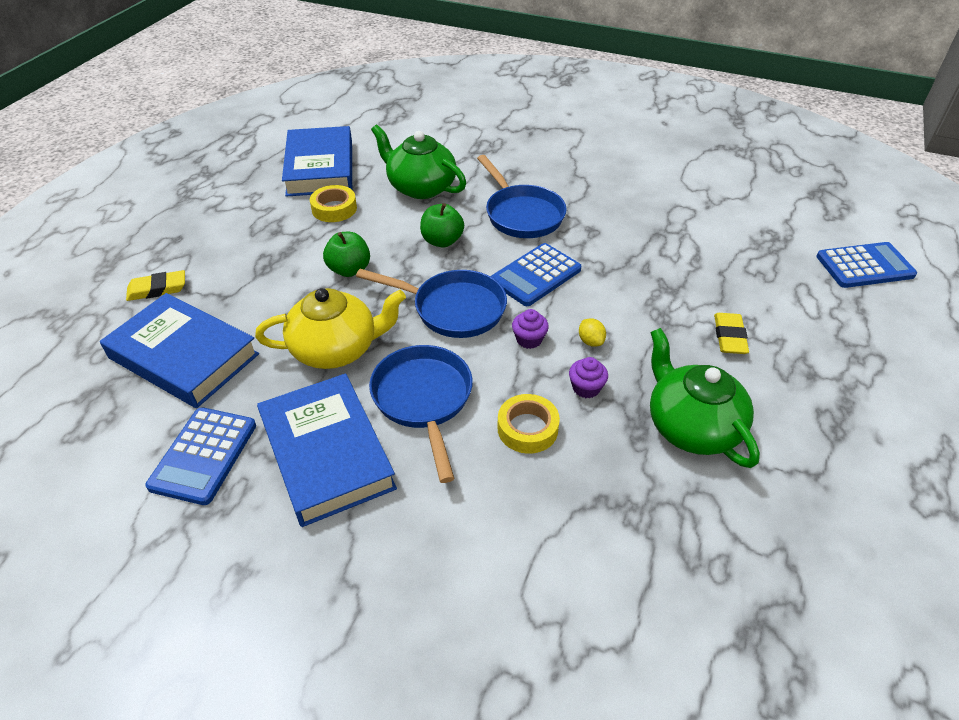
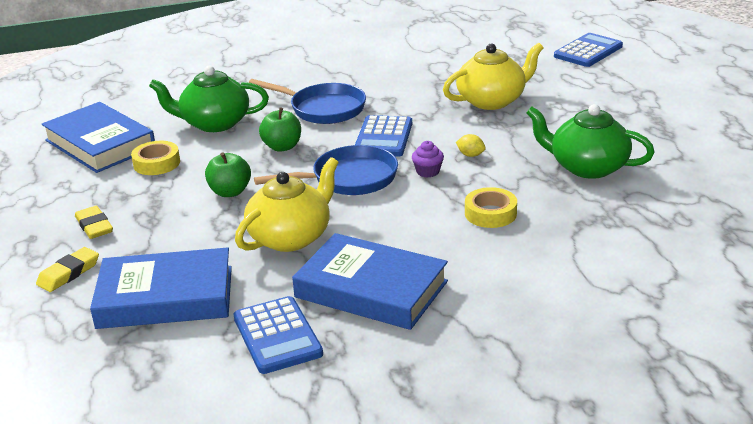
camera: 35 degrees left, 15 degrees down
blue pan [369,345,473,483] -> none
purple cupcake [569,357,608,398] -> none
yellow eraser [714,313,749,354] -> yellow eraser moved to [75,206,113,239]
none -> yellow teapot [443,43,544,110]

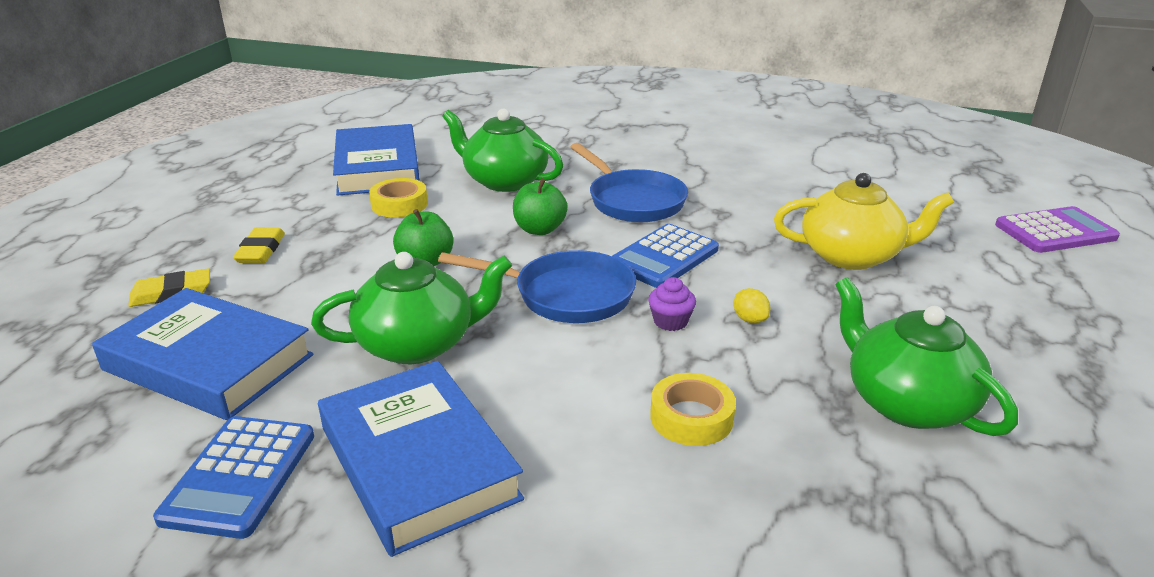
camera: 30 degrees right, 0 degrees up
yellow teapot [235,157,339,252] -> green teapot [311,252,512,364]
blue calculator [554,33,623,67] -> purple calculator [995,206,1120,253]

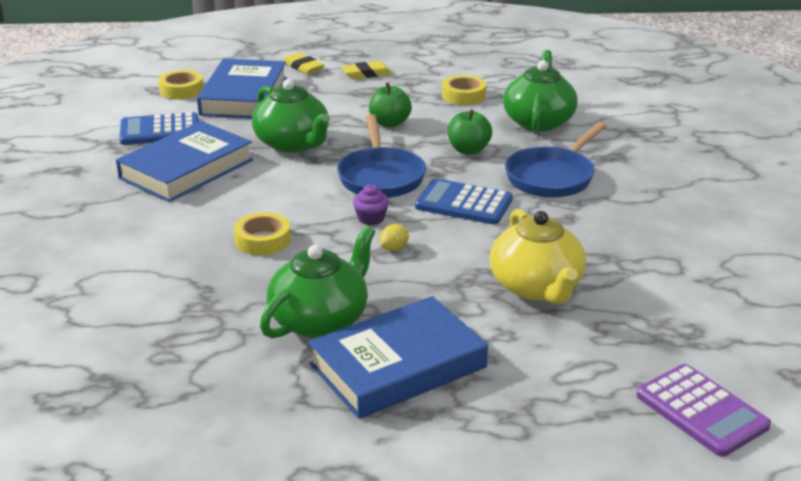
camera: 70 degrees right, 0 degrees up
blue book [333,124,420,196] -> blue book moved to [308,296,488,419]
none -> yellow tape [158,70,203,100]

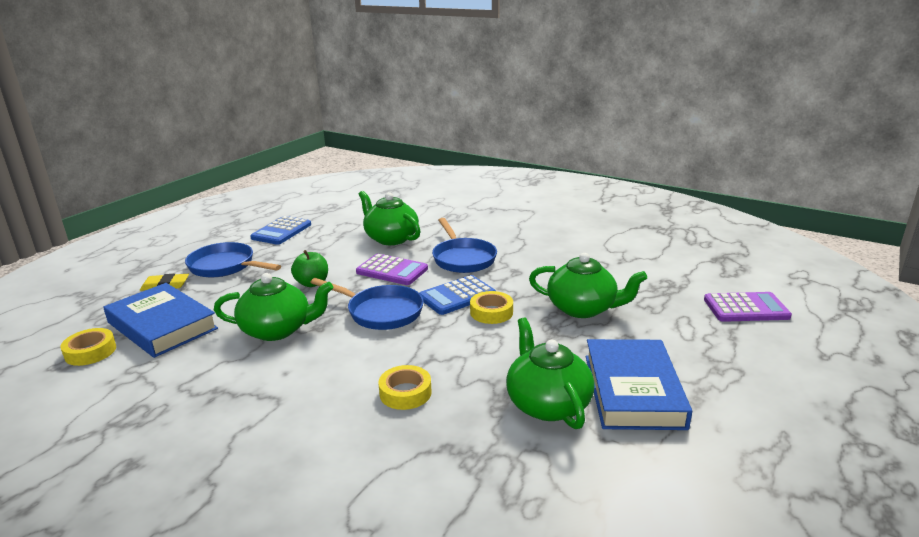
camera: 55 degrees left, 5 degrees down
blue book [116,121,253,202] -> none
blue calculator [119,112,199,145] -> blue calculator moved to [250,216,311,245]
yellow eraser [341,61,392,79] -> blue pan [185,242,281,278]
purple cupcake [353,184,389,225] -> none
yellow lemon [380,224,409,251] -> none
yellow tape [442,75,486,105] -> yellow tape moved to [470,291,513,324]
green apple [448,109,492,155] -> purple calculator [356,254,428,285]
yellow teapot [490,209,586,304] -> green teapot [529,253,647,318]

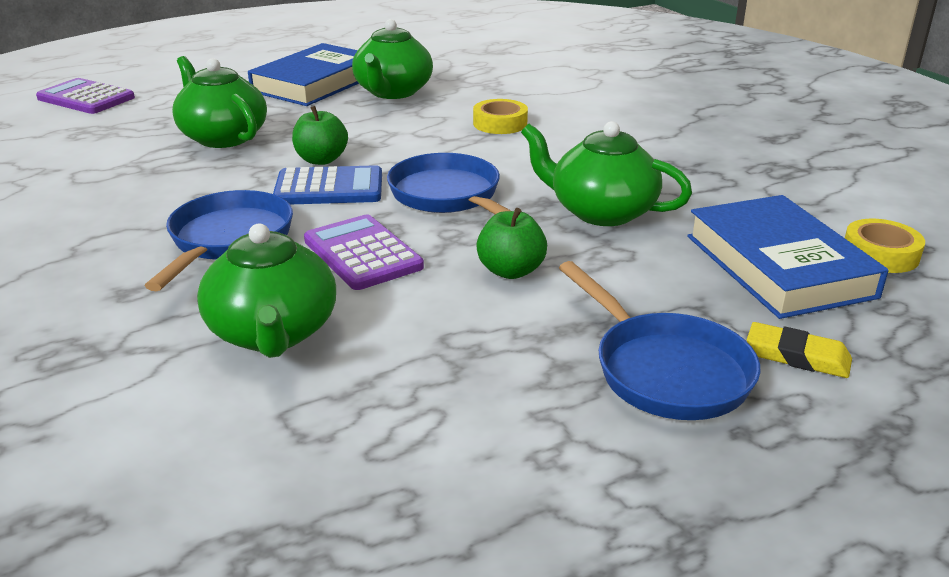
camera: 150 degrees left, 5 degrees up
blue calculator [250,216,311,245] -> none
yellow tape [470,291,513,324] -> green apple [292,106,348,165]

